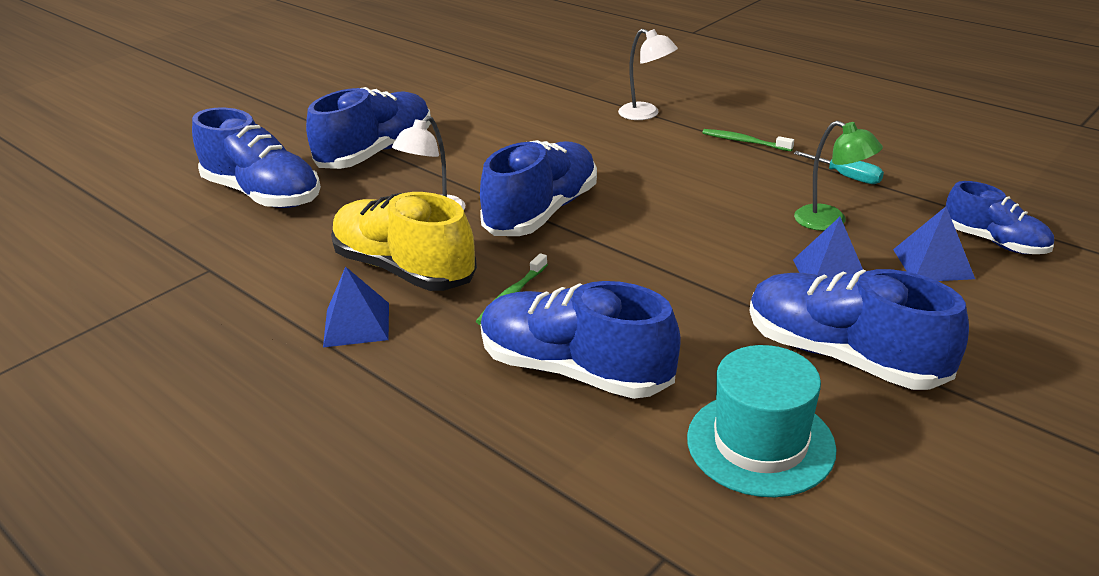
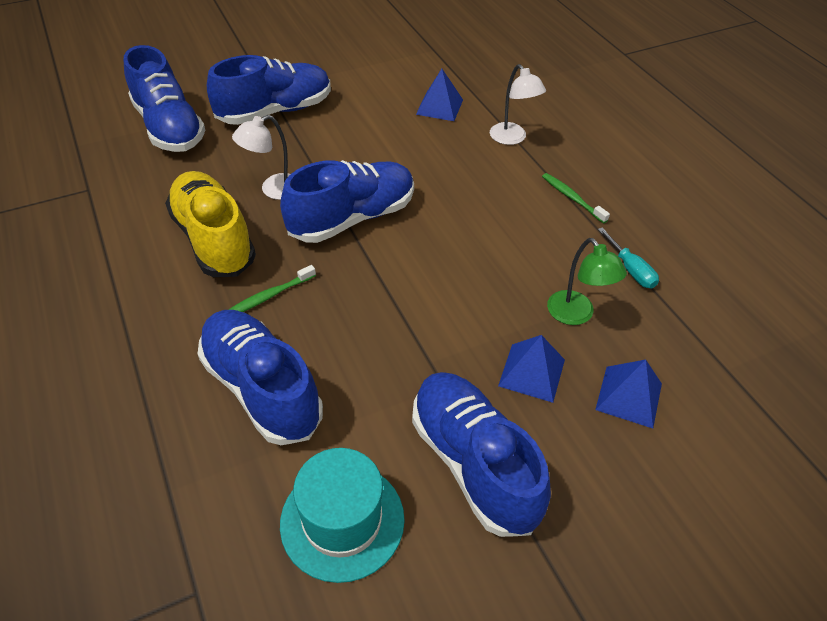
camera: 20 degrees right, 15 degrees up
blue pyramid [323,266,389,347] -> blue pyramid moved to [416,69,463,121]
blue shoe [946,181,1054,254] -> none

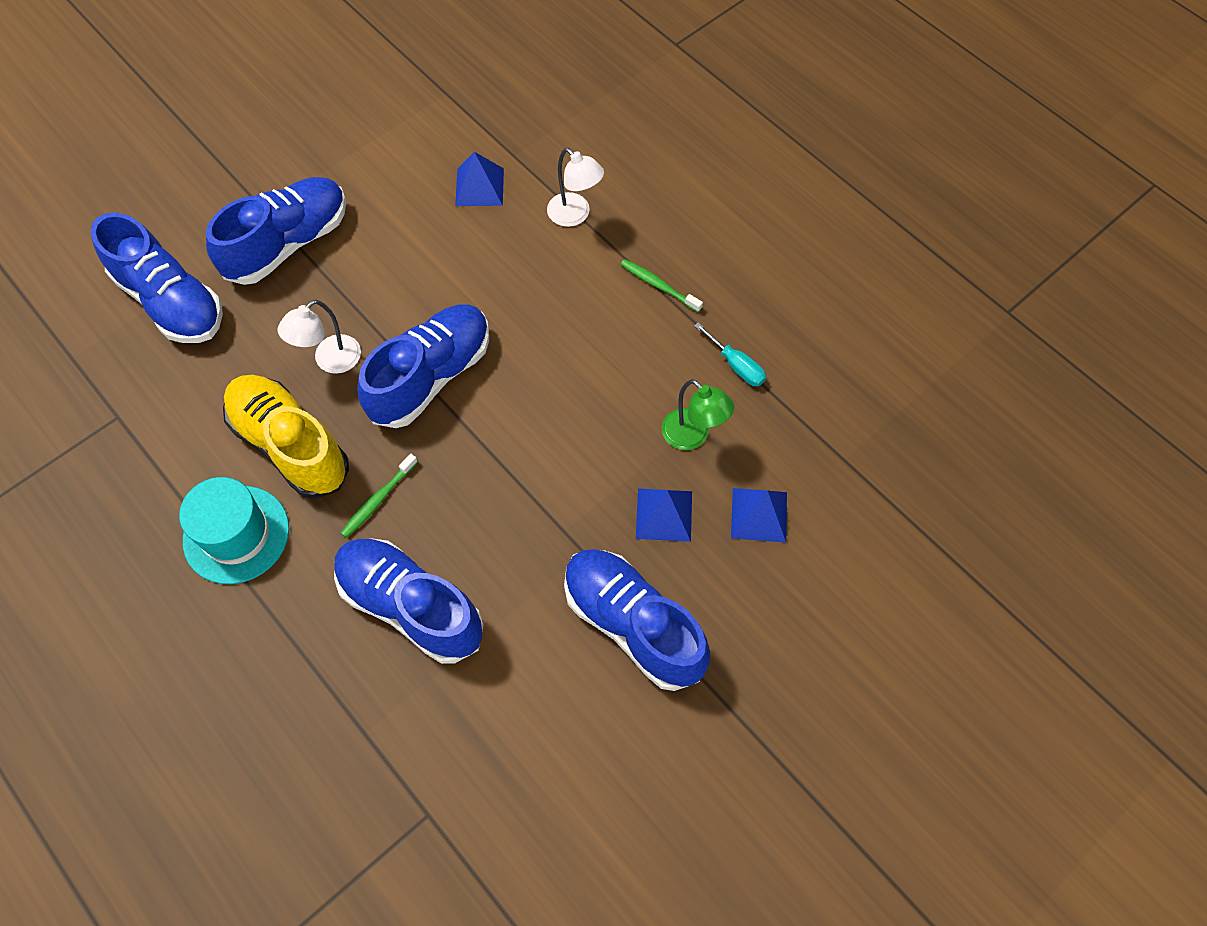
camera: 15 degrees left, 15 degrees up
turquoise hat [280,448,404,583] -> turquoise hat moved to [179,477,289,584]

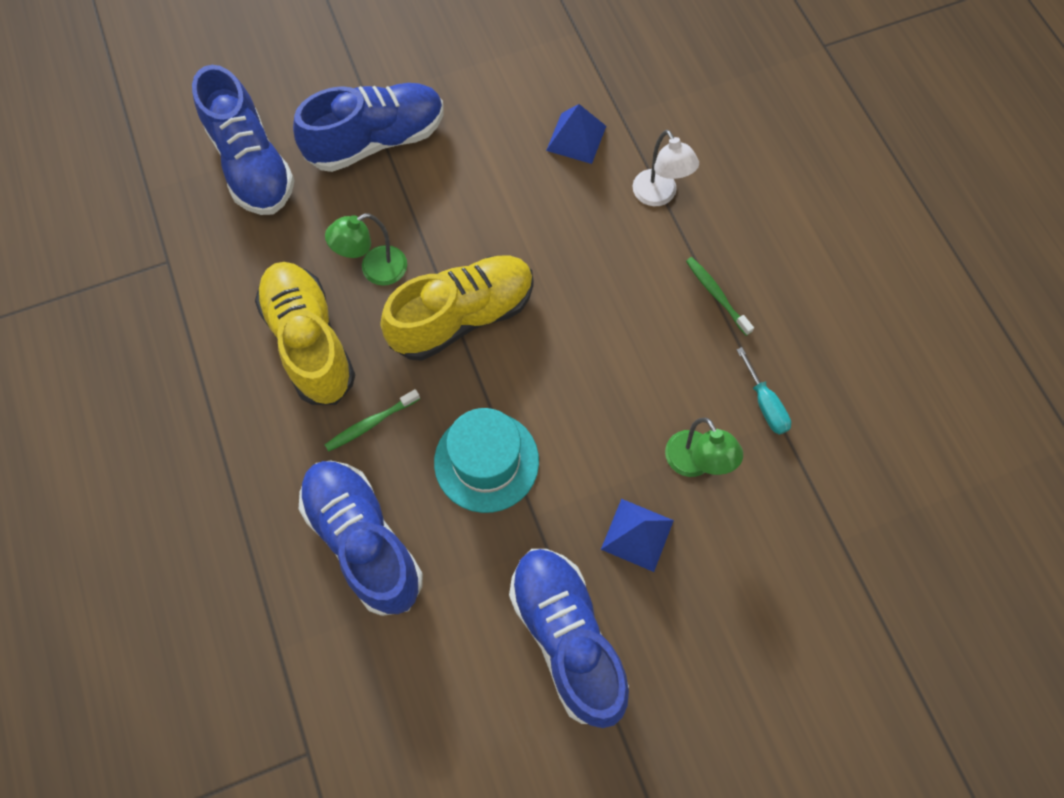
camera: 20 degrees right, 5 degrees up
turquoise hat [179,477,289,584] -> turquoise hat moved to [434,408,539,513]
white lamp [277,300,361,374] -> green lamp [325,214,407,286]
blue shoe [357,304,489,428] -> yellow shoe [380,256,534,361]
blue pyramid [731,488,787,543] -> none

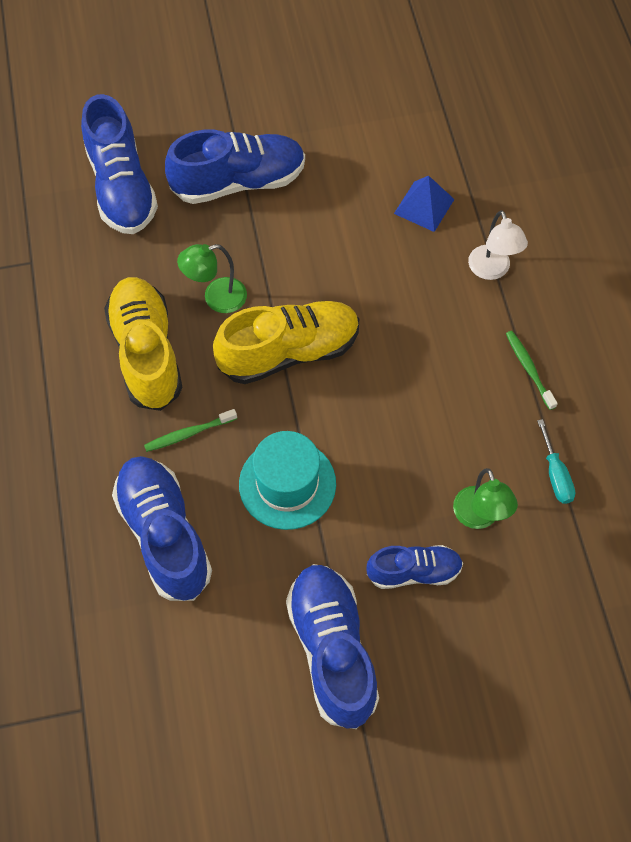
camera: 10 degrees right, 5 degrees down
blue pyramid [601,499,674,572] -> blue shoe [366,545,463,589]

